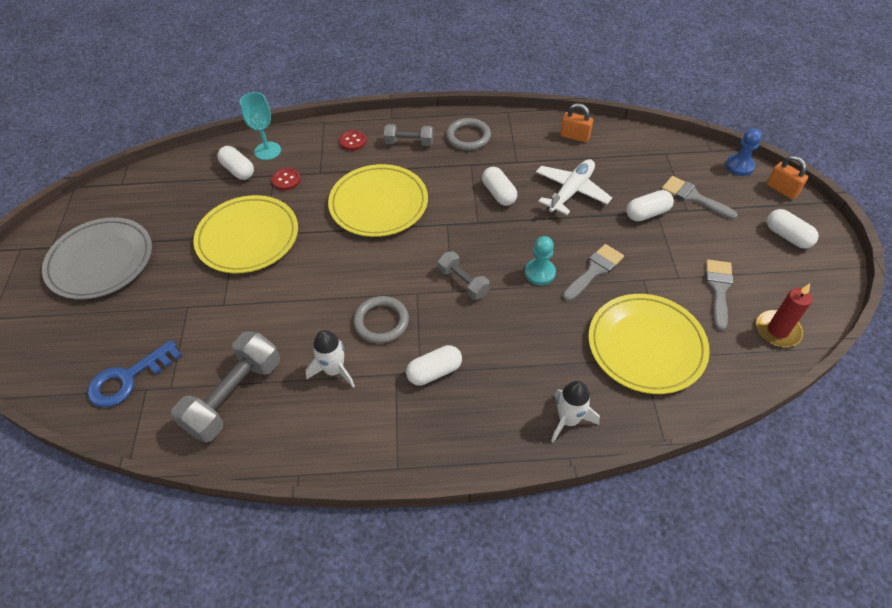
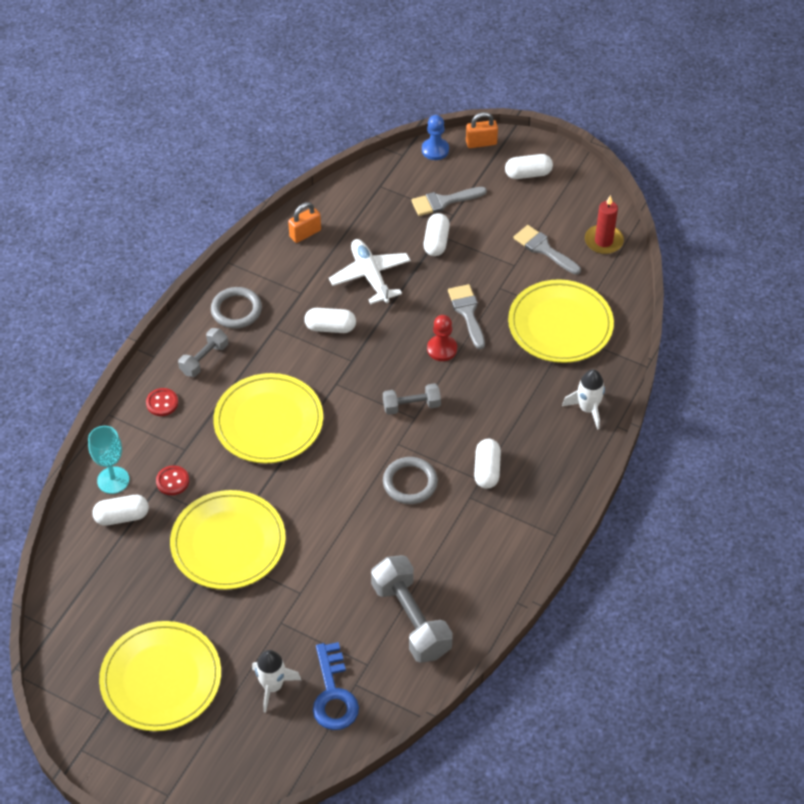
camera: 60 degrees left, 0 degrees up
grey plate [42,217,152,299] -> yellow plate [99,621,221,731]
white rocket [306,330,355,388] -> white rocket moved to [252,650,301,713]
turquoise pawn [525,236,556,285] -> red pawn [427,315,457,361]

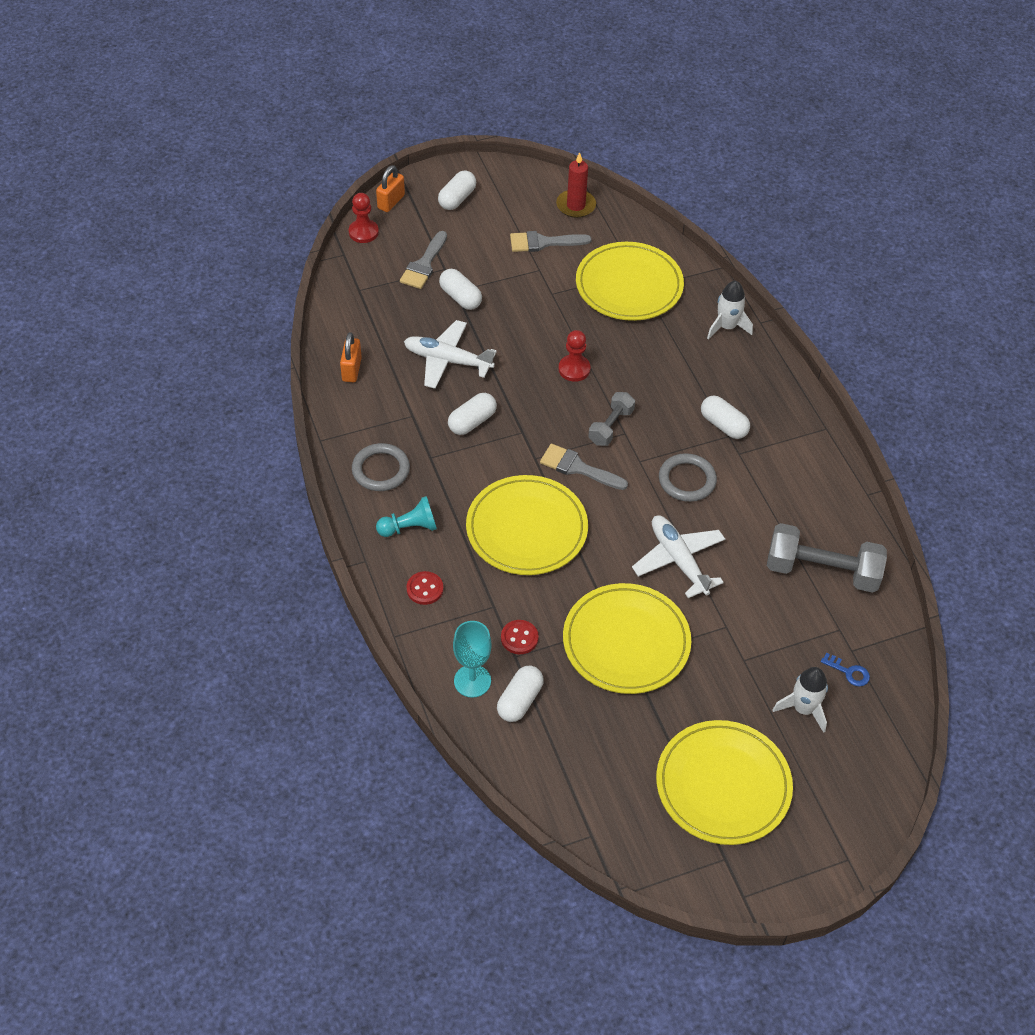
camera: 50 degrees left, 0 degrees up
grey dumbbell [178,328,228,377] -> turquoise pawn [376,496,437,537]
blue key [313,642,359,730] -> blue key [821,653,870,687], size x0.50
blue pawn [422,115,449,160] -> red pawn [349,193,379,243]
grey brush [448,284,485,349] -> grey brush moved to [540,444,628,490]
none -> white plane [632,515,725,598]

